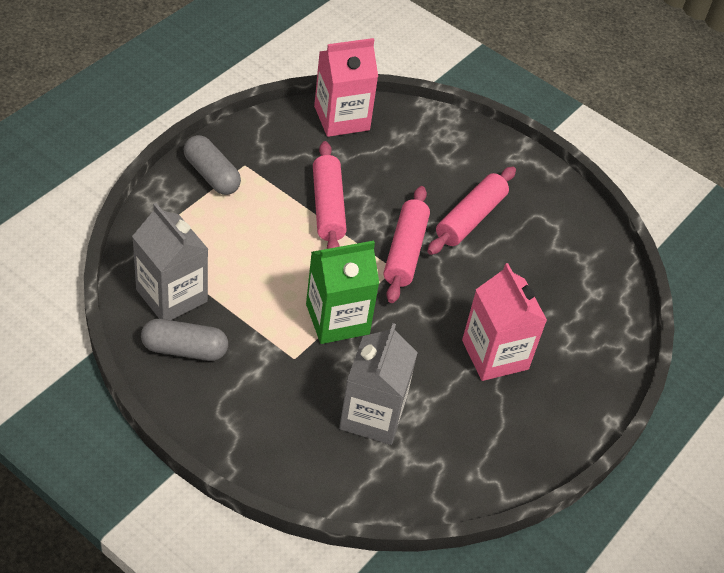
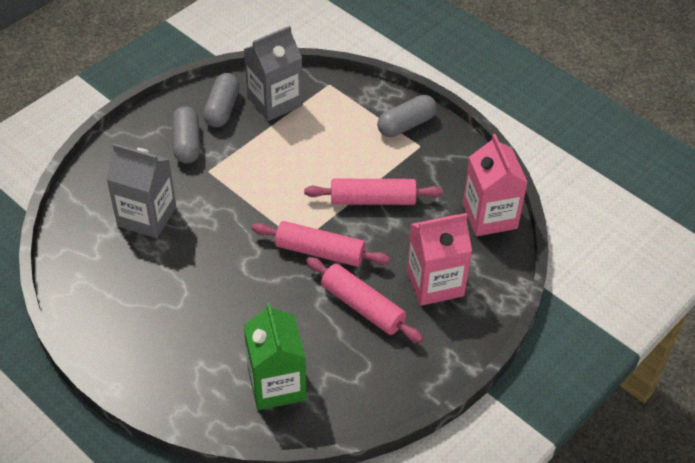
camera: 100 degrees right, 0 degrees up
green carton [306,241,379,344] -> green carton moved to [244,302,306,410]
pink carton [462,263,547,381] -> pink carton moved to [407,213,472,306]
none -> grey capsule [172,106,200,163]

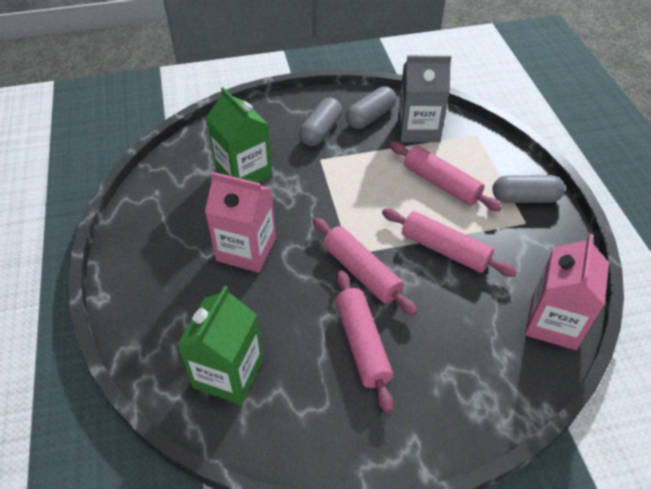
camera: 35 degrees right, 0 degrees up
grey carton [106,143,176,238] -> green carton [206,87,272,183]
pink carton [407,213,472,306] -> pink carton moved to [205,172,276,272]
none -> pink rolling pin [389,142,502,211]

